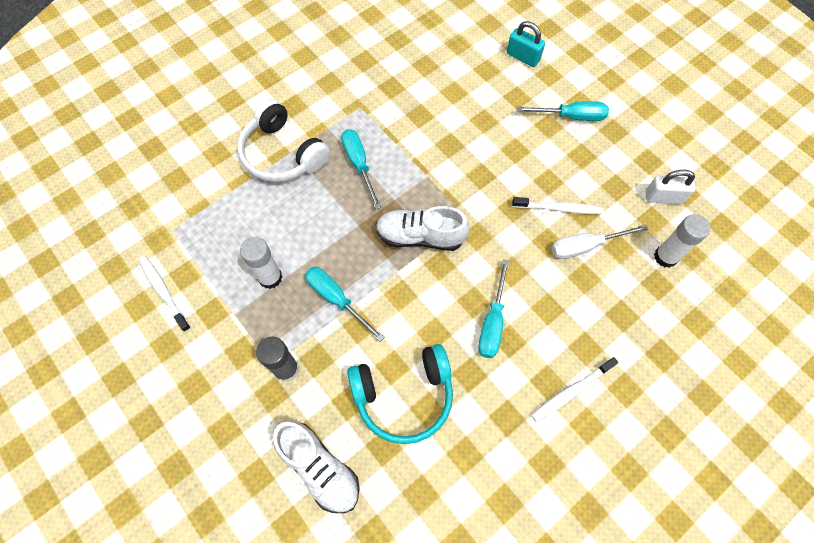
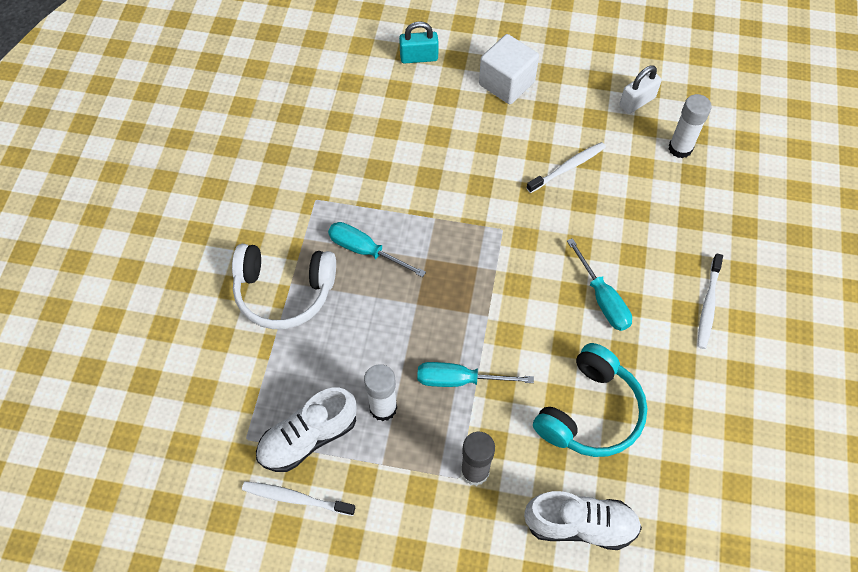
camera: 40 degrees left, 5 degrees down
white shoe [376,206,470,251] -> white shoe moved to [256,387,357,472]
turquoise screwdriver [517,101,609,121] -> white cube [479,34,539,104]
white screwdriver [552,224,648,259] -> none

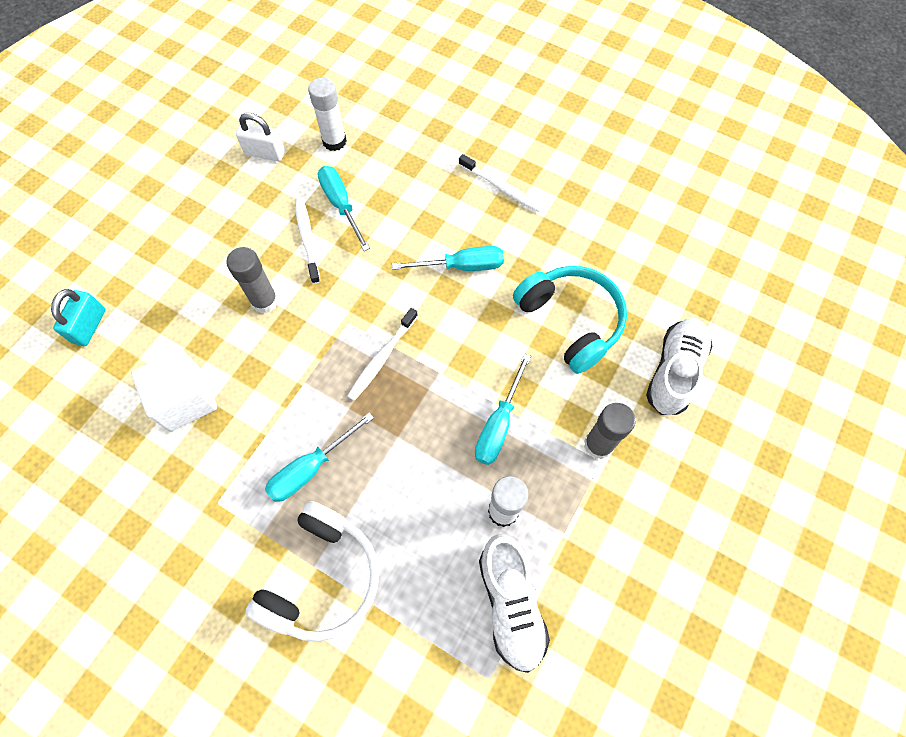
camera: 70 degrees left, 5 degrees up
white toothbrush [242,481,355,516] -> white toothbrush moved to [347,308,418,401]
white cube [479,34,539,104] -> white cube moved to [131,349,217,432]
white padlock [620,65,662,114] -> white padlock turned 60 degrees counterclockwise [236,113,285,161]
none -> grey glue stick [226,247,278,313]
none -> turquoise screwdriver [318,166,370,251]

